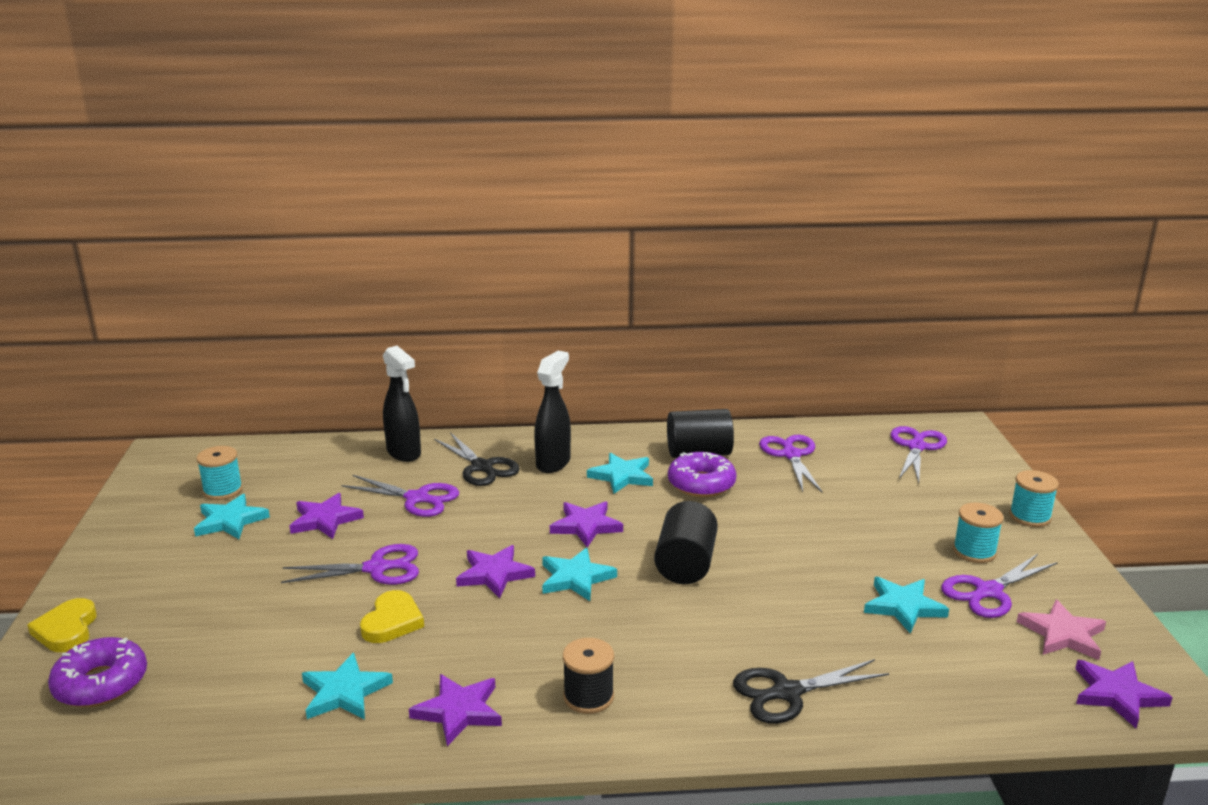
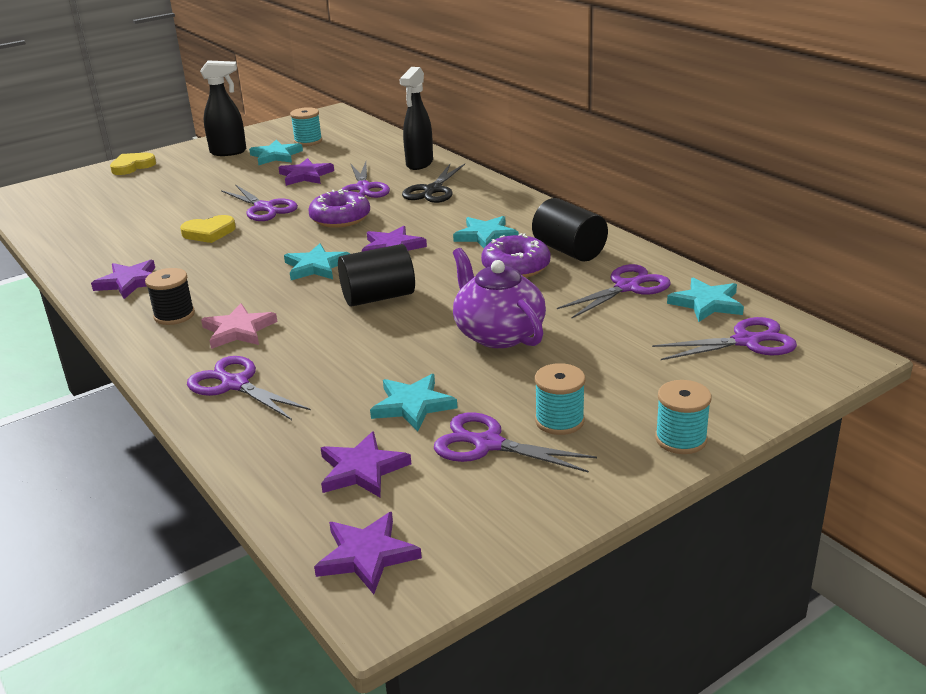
camera: 60 degrees right, 5 degrees up
purple donut [48,637,147,707] -> purple donut moved to [308,189,370,228]
turquoise star [302,653,393,720] -> turquoise star moved to [667,278,744,322]
purple star [456,545,535,598] -> purple star moved to [321,431,411,497]
black spray bottle [534,351,571,473] -> black spray bottle moved to [200,61,246,156]
black scissors [733,659,889,724] -> purple scissors [187,356,311,420]
pink star [1017,599,1106,660] -> pink star moved to [201,303,277,349]
none -> purple teapot [453,248,546,348]

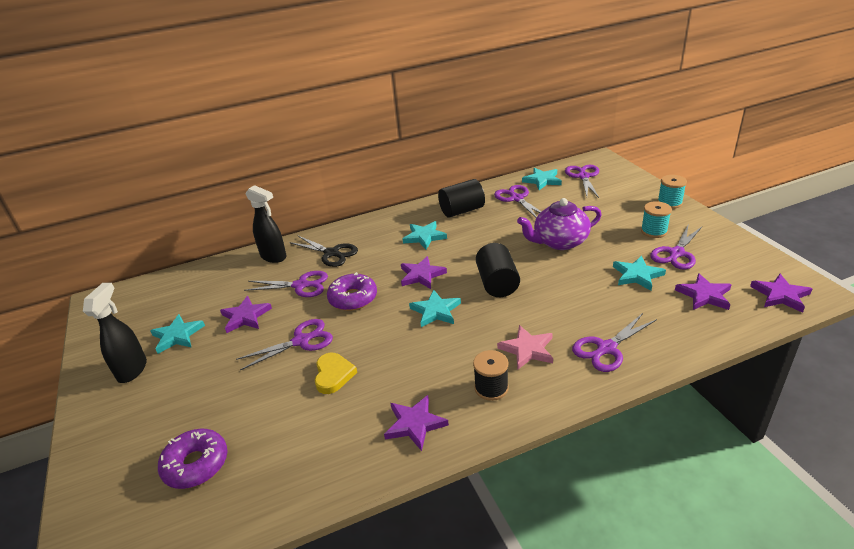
camera: 75 degrees left, 5 degrees up
yellow heart [110,153,156,175] -> none
turquoise spool [290,107,322,146] -> none
purple donut [481,233,550,278] -> purple donut moved to [158,429,228,489]

